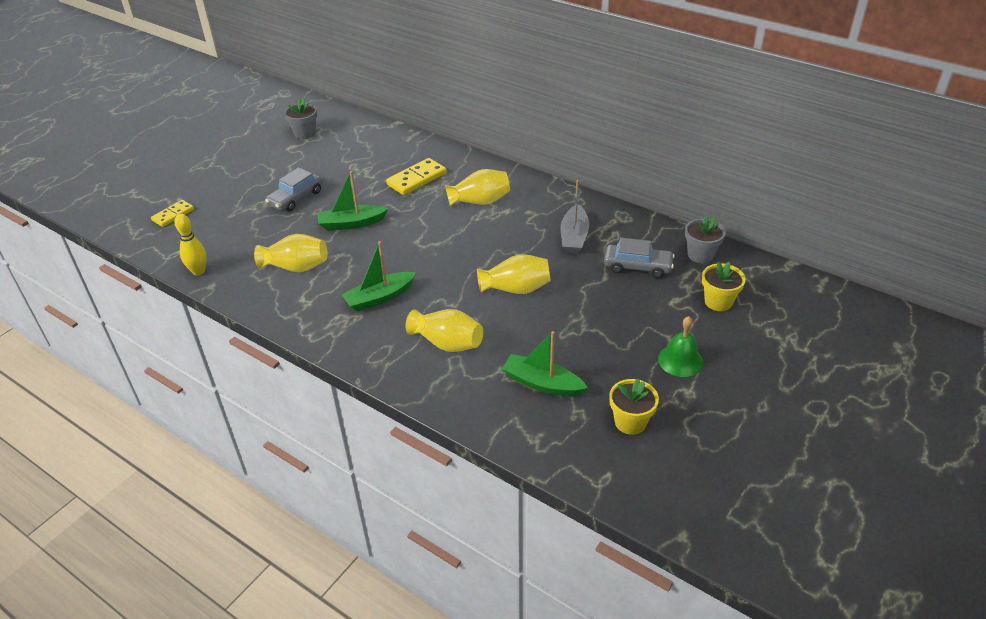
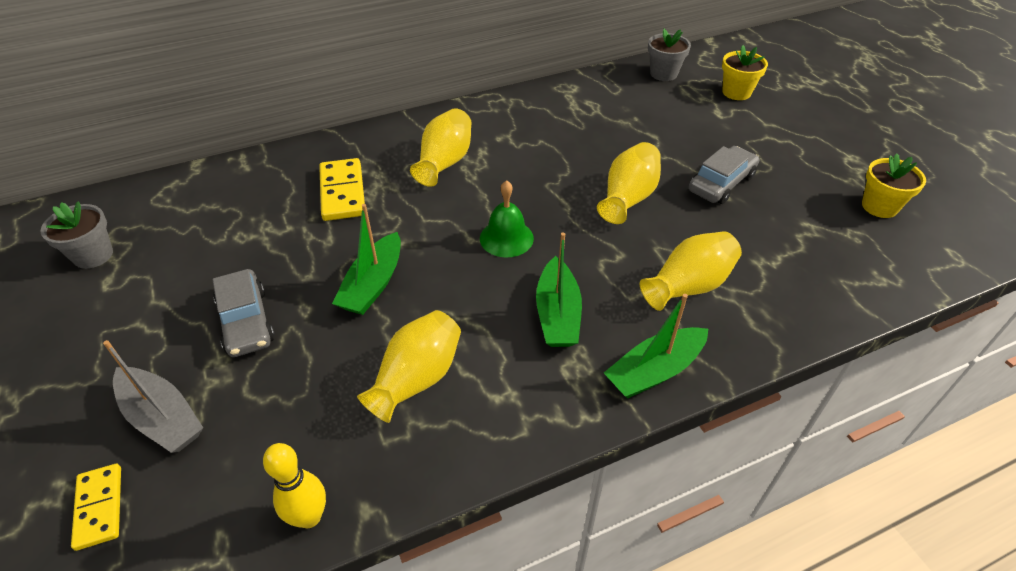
camera: 60 degrees left, 5 degrees up
green boat [502,331,588,397] -> green boat moved to [604,294,708,398]
grey boat [561,180,589,253] -> grey boat moved to [103,340,203,453]
grey car [604,238,675,278] -> grey car moved to [689,146,759,204]
green bell [658,316,704,377] -> green bell moved to [480,180,534,257]

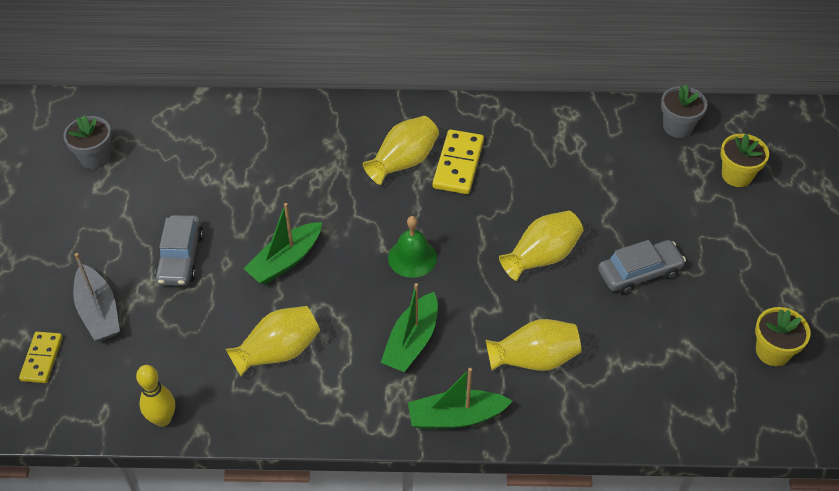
camera: 25 degrees right, 5 degrees up
yellow domino [319,158,365,221] -> yellow domino moved to [433,129,484,194]

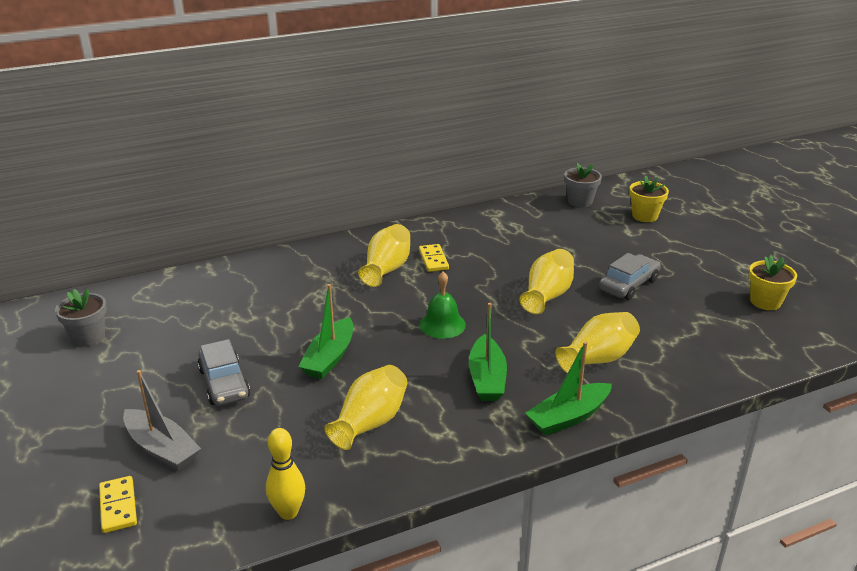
camera: 25 degrees left, 20 degrees down
yellow domino [433,129,484,194] -> yellow domino [419,244,449,272], size x0.65

